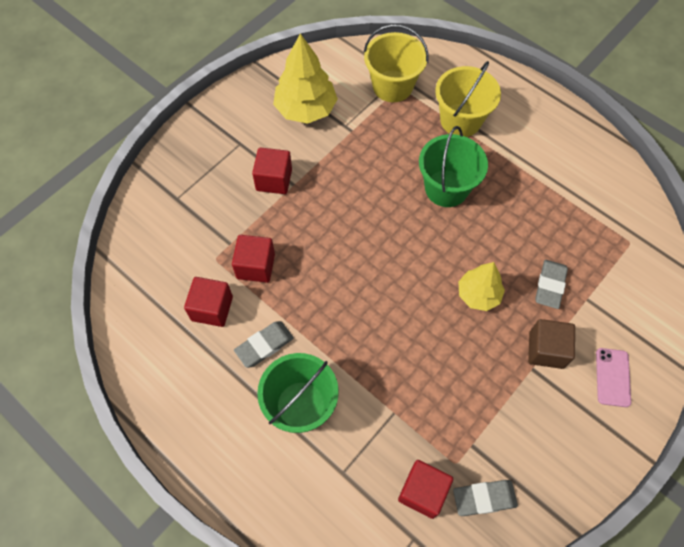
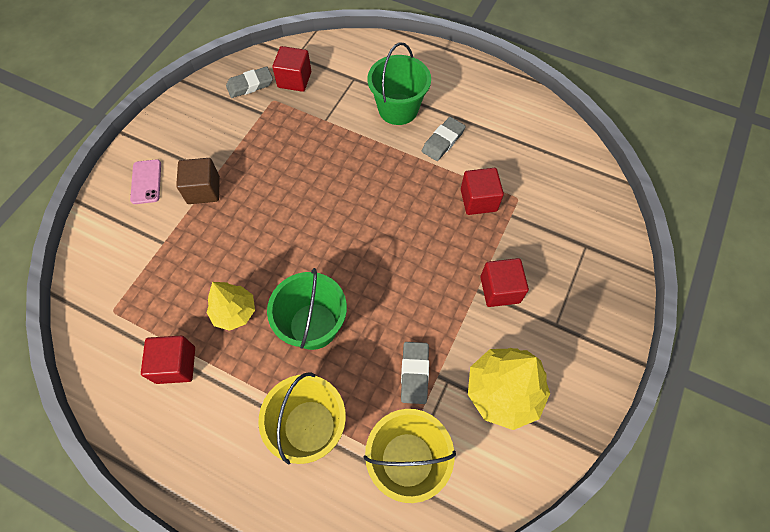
camera: 165 degrees right, 0 degrees up
red cube [184,277,233,327] -> red cube moved to [141,336,195,384]
yellow tree [458,262,505,311] -> yellow tree moved to [207,282,255,331]
grey eraser [535,260,568,309] -> grey eraser moved to [401,342,429,404]

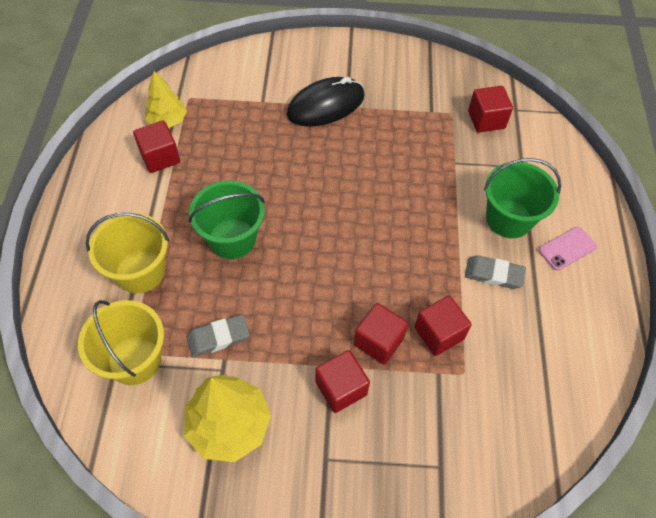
camera: 65 degrees right, 5 degrees down
pink phone [130,159,161,204] -> pink phone moved to [538,227,597,271]
brown cube [176,158,220,204] -> black mouse [287,77,365,127]
yellow tree [207,282,255,331] -> yellow tree moved to [145,71,187,128]
grey eraser [226,67,273,98] -> none
none -> red cube [354,303,408,365]

